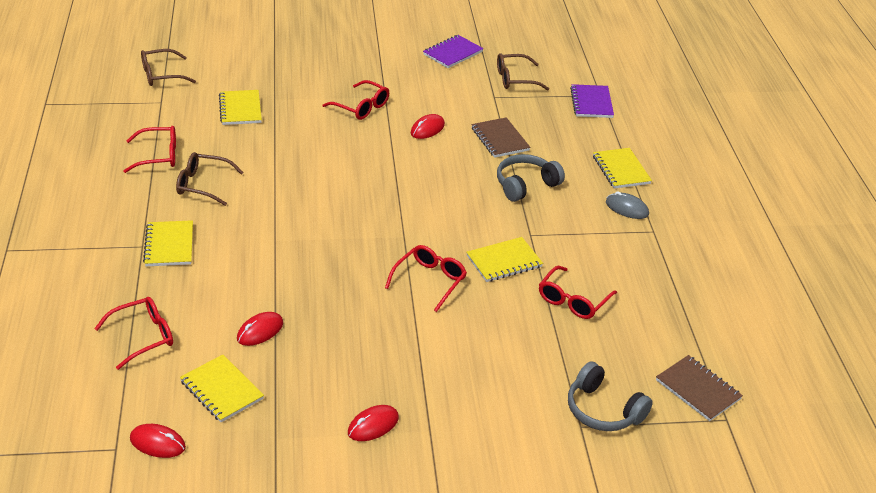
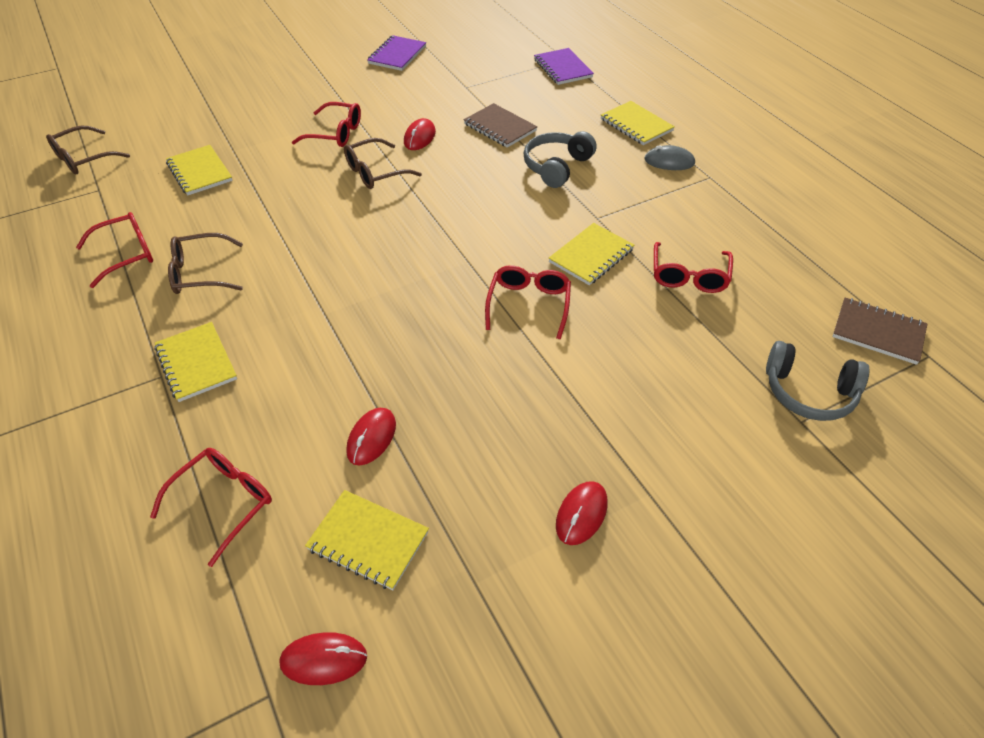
camera: 20 degrees left, 10 degrees up
brown glasses [497,53,549,90] -> brown glasses moved to [344,138,422,189]

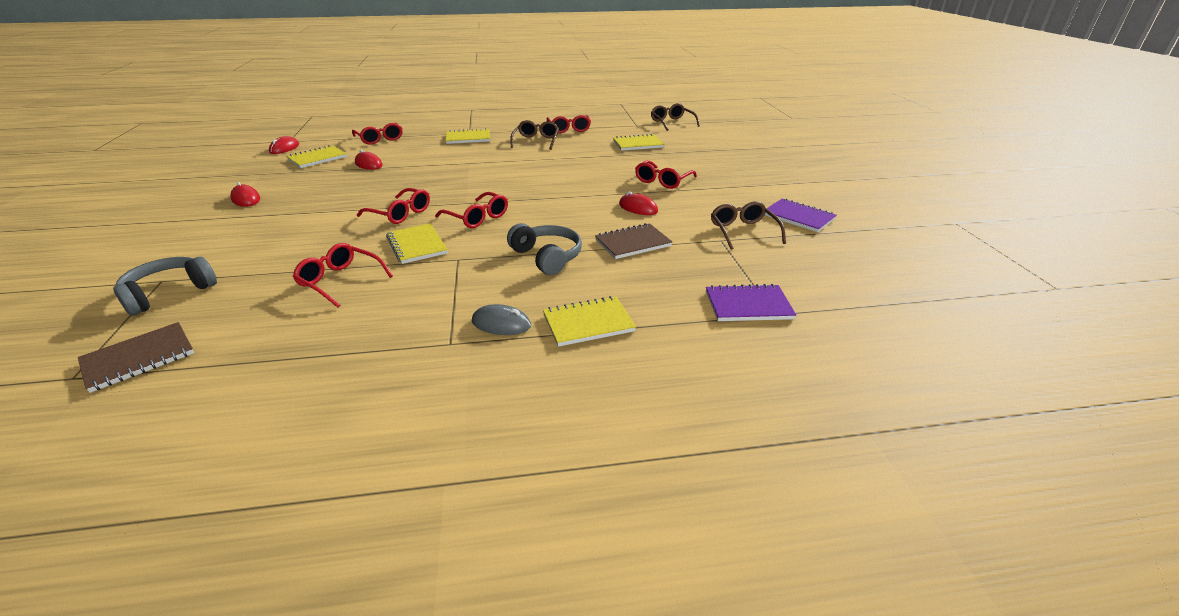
camera: 110 degrees right, 15 degrees down
brown glasses [344,138,422,189] -> brown glasses moved to [711,201,786,249]
grey mouse [644,145,695,170] -> grey mouse turned 75 degrees clockwise [472,304,531,335]
none -> red glasses [435,192,508,228]

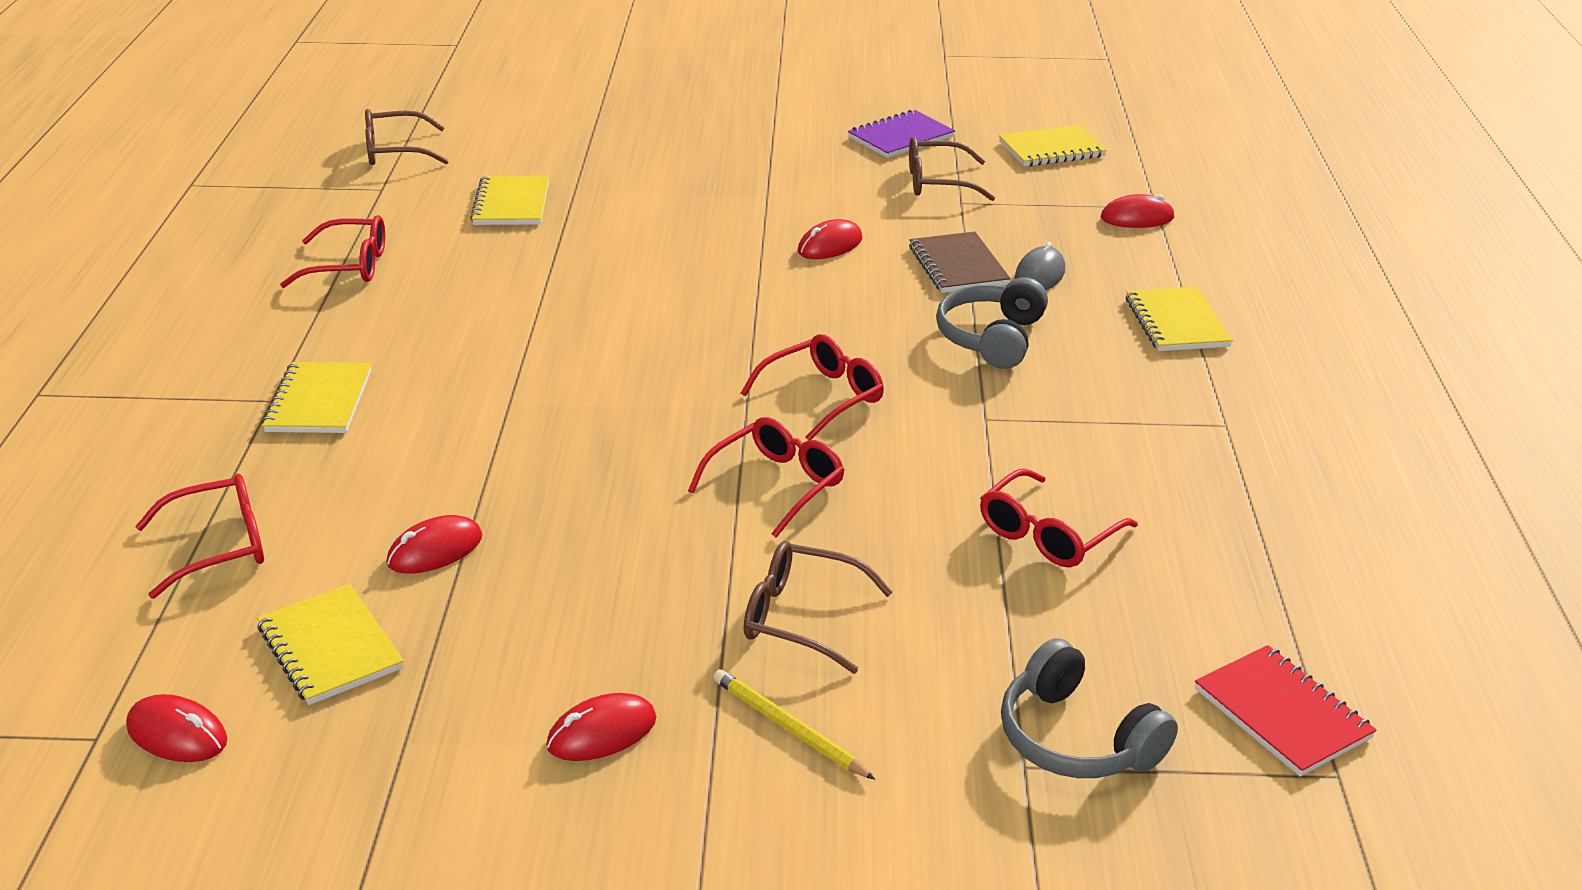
camera: 80 degrees left, 0 degrees up
brown notebook [78,322,194,393] -> red notebook [1195,645,1377,777]
yellow notebook [386,223,448,264] -> yellow notebook moved to [999,125,1107,167]
grey mouse [472,304,531,335] -> grey mouse moved to [1015,242,1065,290]
grey headphones [507,223,582,275] -> grey headphones turned 45 degrees counterclockwise [936,277,1048,369]
brown glasses [510,120,559,150] -> brown glasses moved to [744,541,893,674]
red glasses [635,160,697,189] -> none
purple notebook [706,284,796,321] -> red mouse [1101,194,1175,228]
none -> yellow pencil [713,669,876,780]

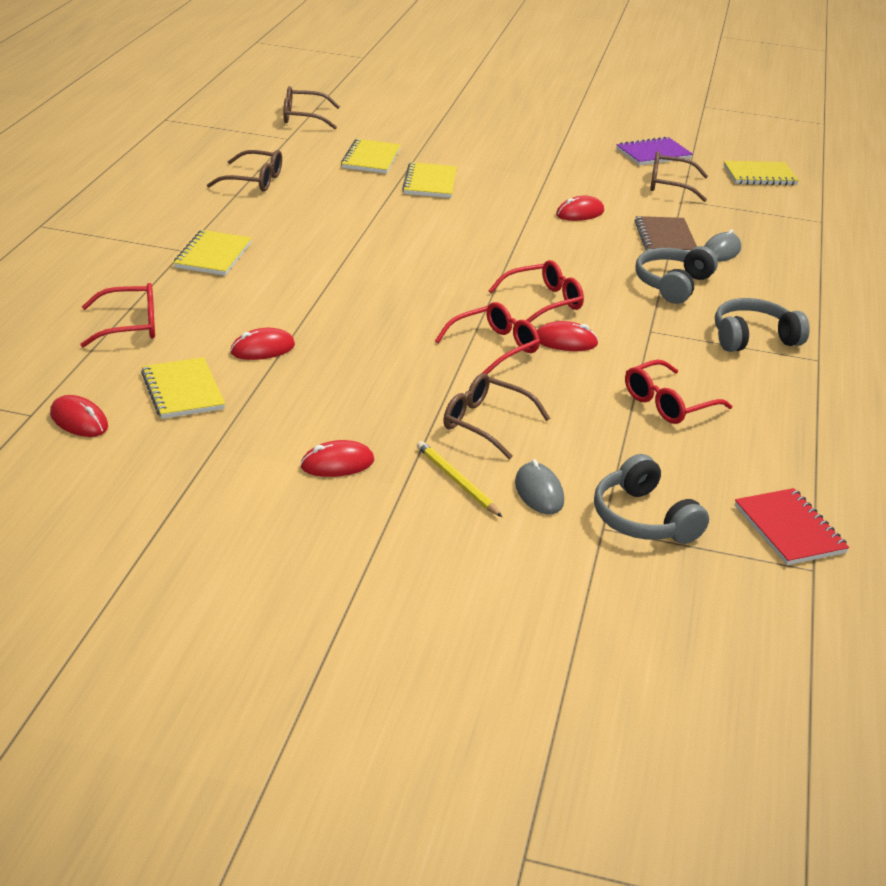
camera: 10 degrees right, 0 degrees up
red glasses [280,215,385,288] -> brown glasses [207,150,282,192]
red mouse [1101,194,1175,228] -> red mouse moved to [537,321,599,351]
yellow notebook [1126,287,1233,351] -> yellow notebook moved to [402,162,457,198]
none -> grey mouse [515,459,564,514]
none -> grey headphones [715,298,810,352]

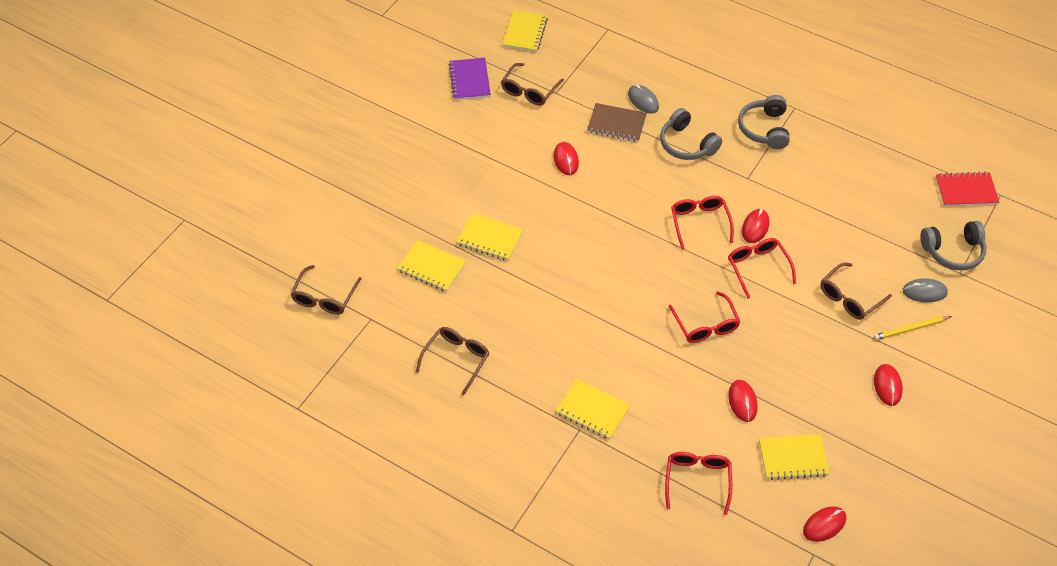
camera: 70 degrees left, 20 degrees up
red glasses [625,360,732,424] -> red glasses moved to [669,291,740,343]

